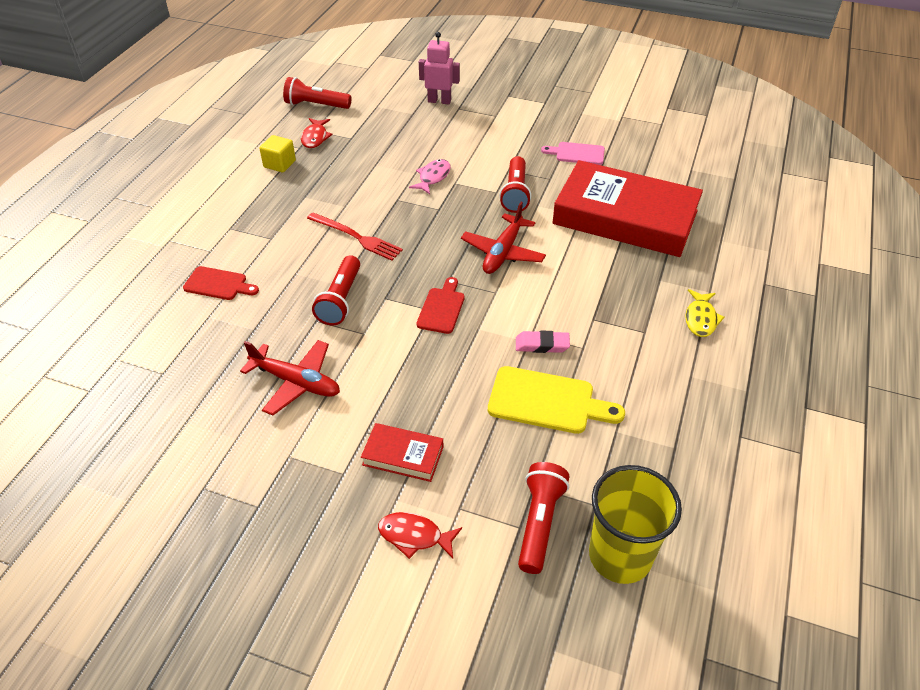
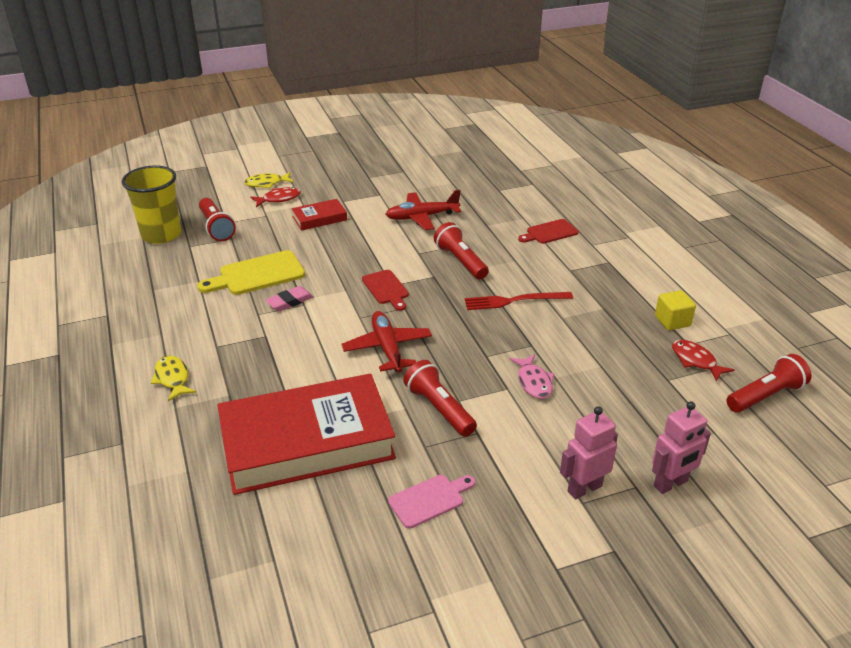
camera: 140 degrees right, 10 degrees down
none -> yellow fish [244,172,294,188]
none -> pink robot [560,406,618,500]

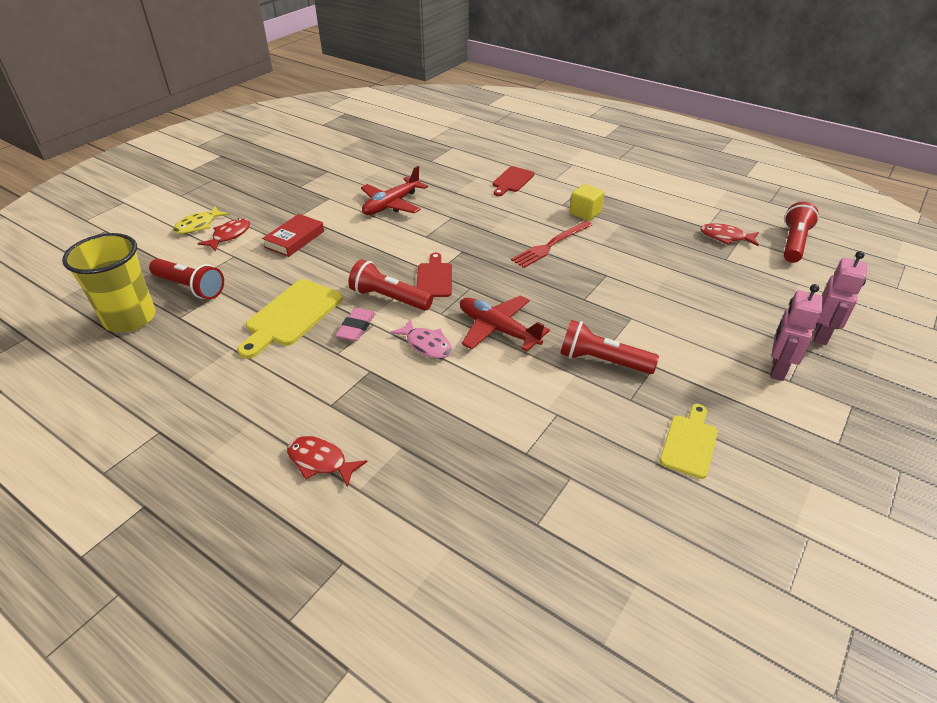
camera: 35 degrees left, 5 degrees up
yellow fish [151,356,196,402] -> red fish [287,436,367,488]
red book [217,374,396,495] -> none
red cutting board [362,270,409,311] -> red cutting board turned 120 degrees counterclockwise [416,253,452,297]
pink cutting board [388,475,475,529] -> yellow cutting board [660,404,718,479]
red flashlight [434,222,489,279] -> red flashlight moved to [348,259,433,311]
pink fish [509,354,554,399] -> pink fish moved to [390,319,452,359]
yellow cube [655,290,696,330] -> yellow cube moved to [570,184,604,221]

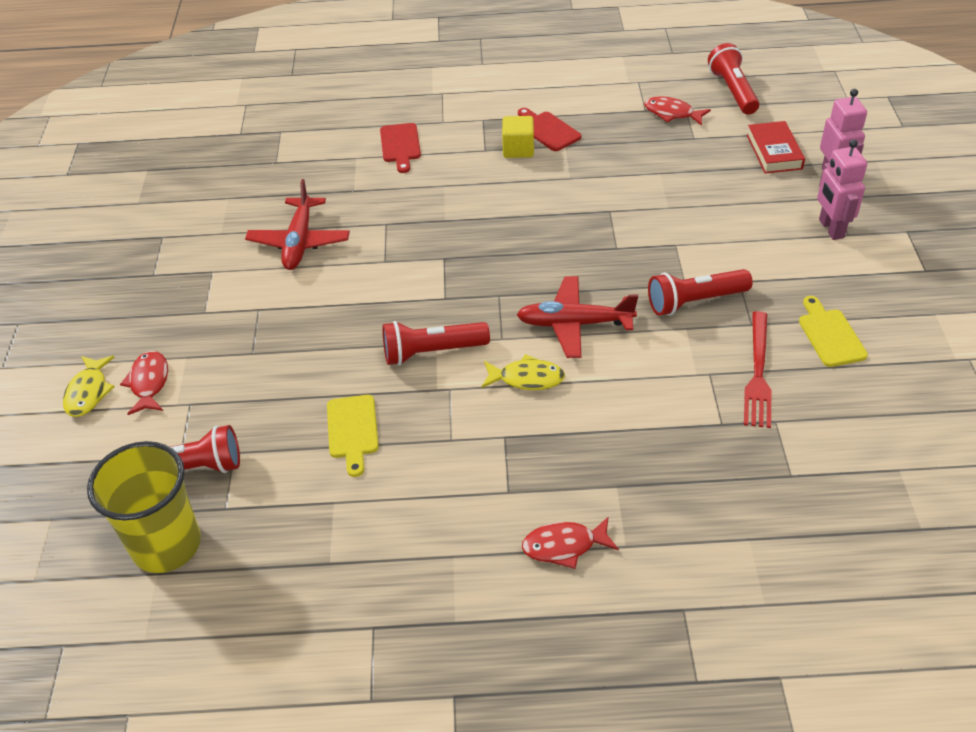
camera: 35 degrees left, 5 degrees up
yellow cutting board [237,279,343,359] -> yellow cutting board [327,395,379,477], size x0.64
red book [262,214,324,257] -> red book moved to [747,121,805,173]
pink eraser [335,308,375,341] -> none
pink fish [390,319,452,359] -> yellow fish [482,354,565,390]
red cutting board [416,253,452,297] -> red cutting board moved to [518,108,581,151]
red fork [511,221,592,268] -> red fork moved to [744,311,772,428]
red fish [700,223,759,246] -> red fish turned 45 degrees clockwise [644,96,711,126]

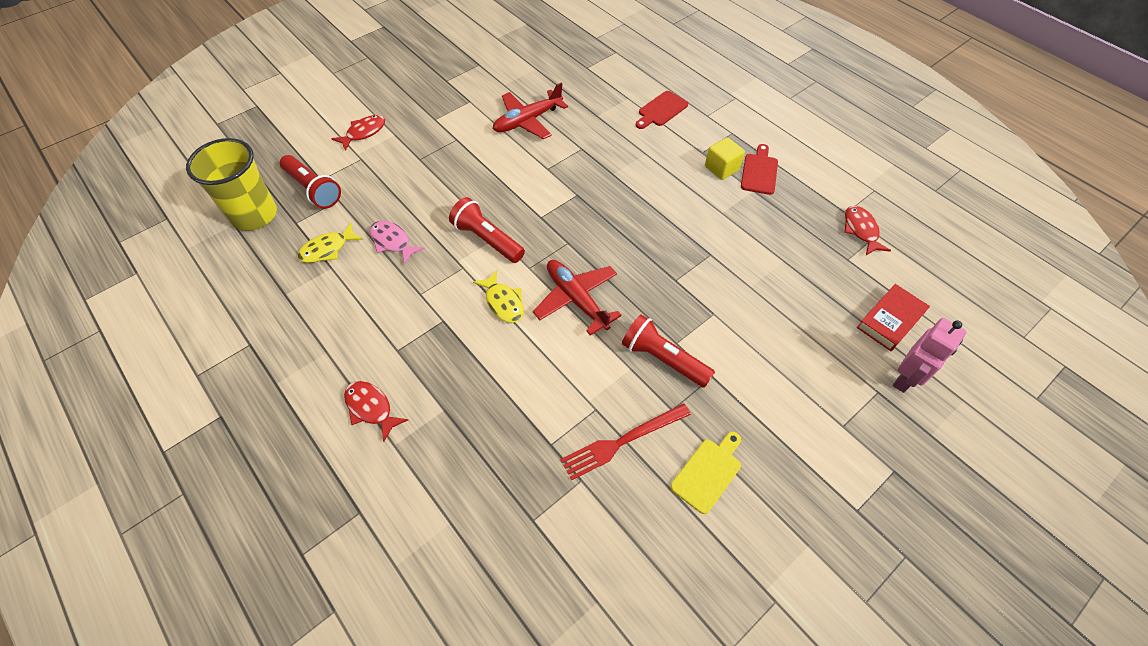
camera: 50 degrees right, 10 degrees up
yellow fish [63,356,115,417] -> yellow fish moved to [297,223,363,263]
yellow cutting board [327,395,379,477] -> pink fish [370,221,425,265]
red flashlight [708,43,760,115] -> none
pink robot [817,139,867,240] -> none

